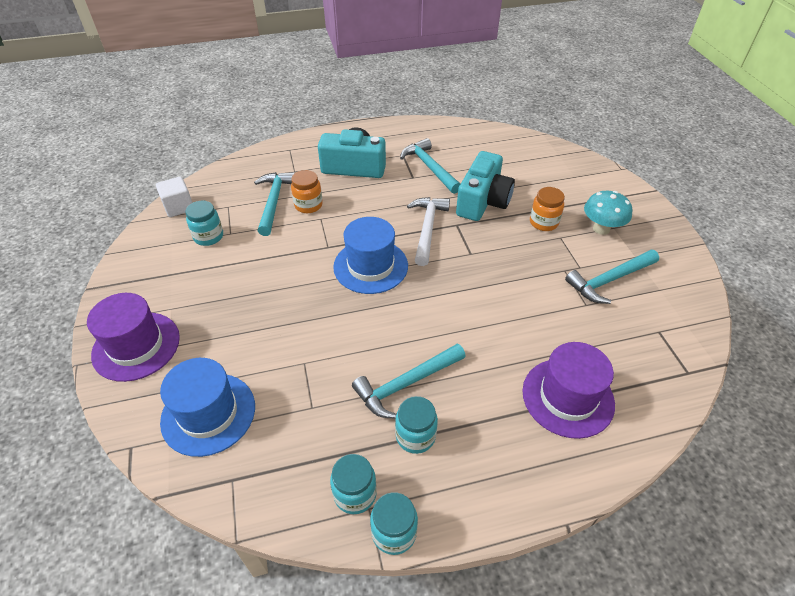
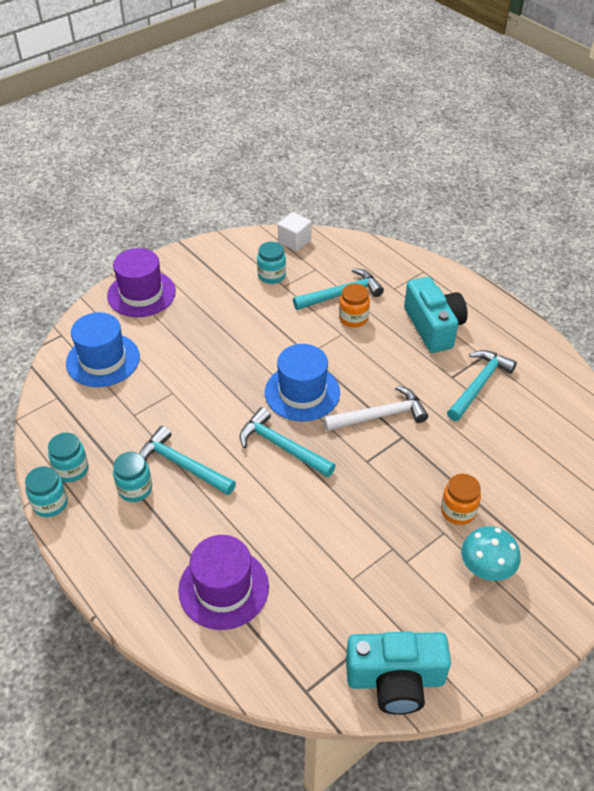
camera: 65 degrees right, 0 degrees up
turquoise camera [456,151,515,221] -> turquoise camera moved to [346,632,451,715]
turquoise hammer [565,250,659,304] -> turquoise hammer moved to [240,407,336,477]

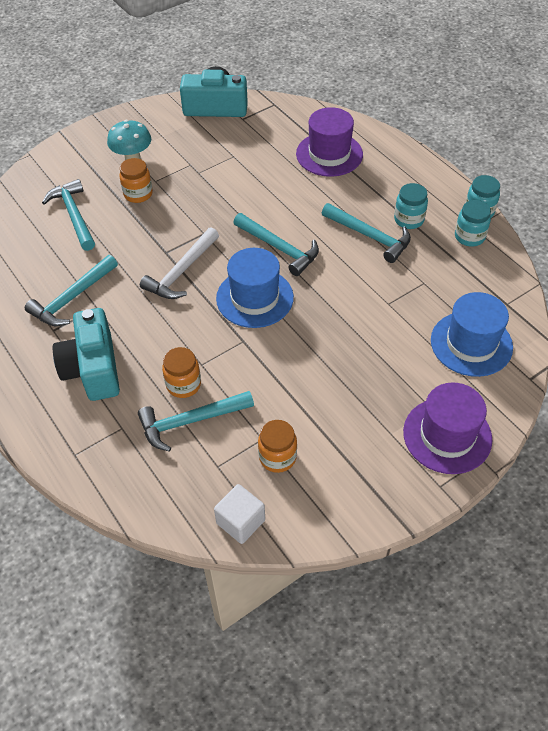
camera: 175 degrees left, 5 degrees up
turquoise jar [257,242,286,284] -> orange jar [258,420,297,473]
white hammer [323,386,428,431] -> white hammer turned 45 degrees counterclockwise [140,227,219,299]
none -> turquoise hammer [42,179,95,251]

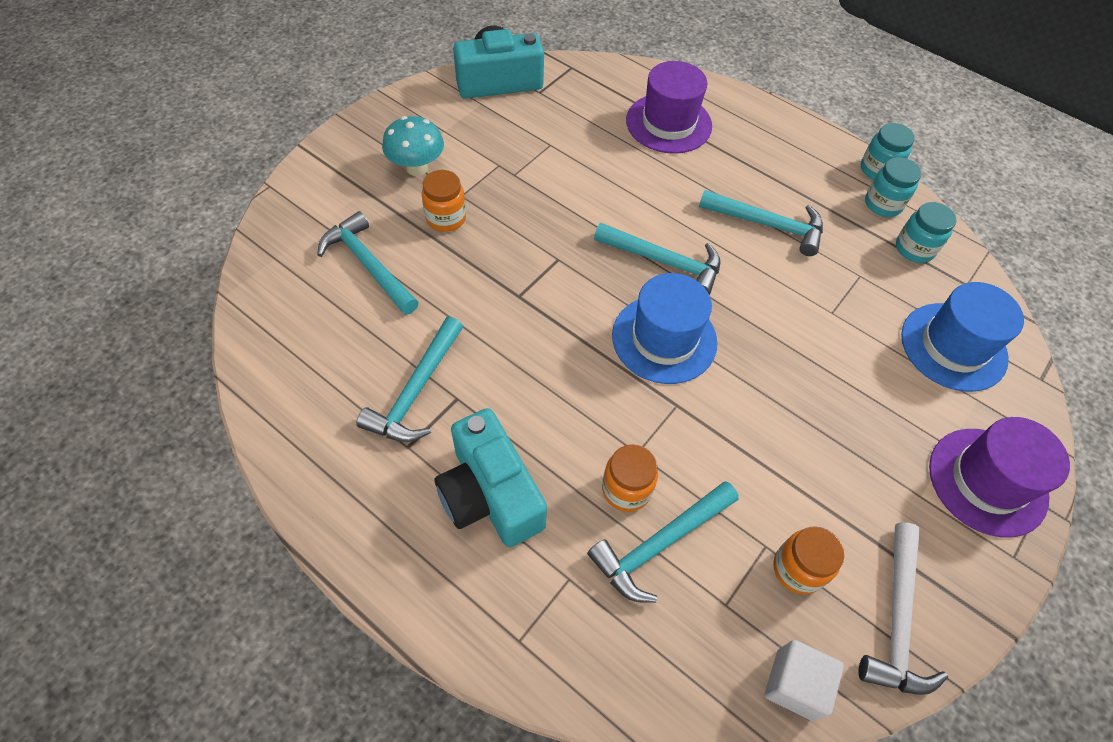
camera: 20 degrees left, 5 degrees up
white hammer [140,227,219,299] -> white hammer moved to [859,522,948,695]
turquoise jar [394,183,428,229] -> turquoise jar moved to [896,202,956,263]

